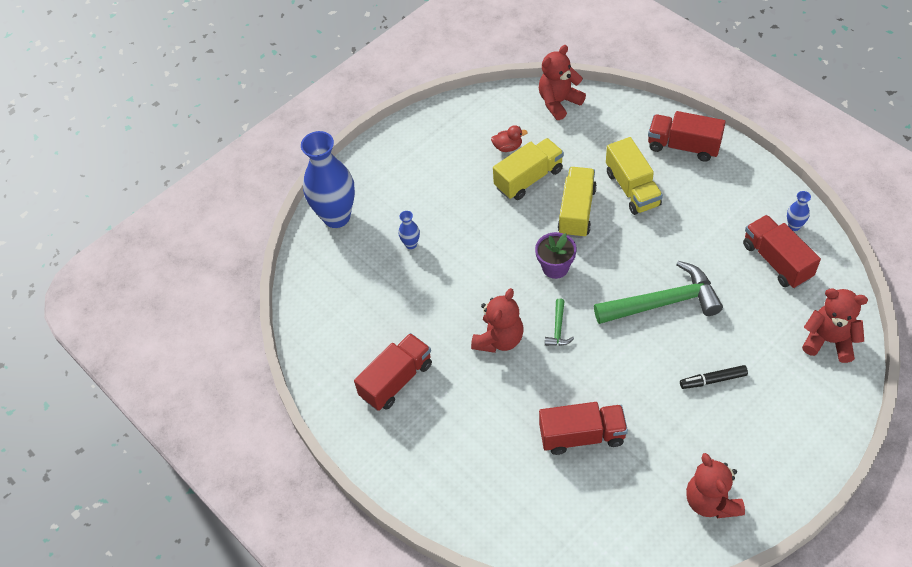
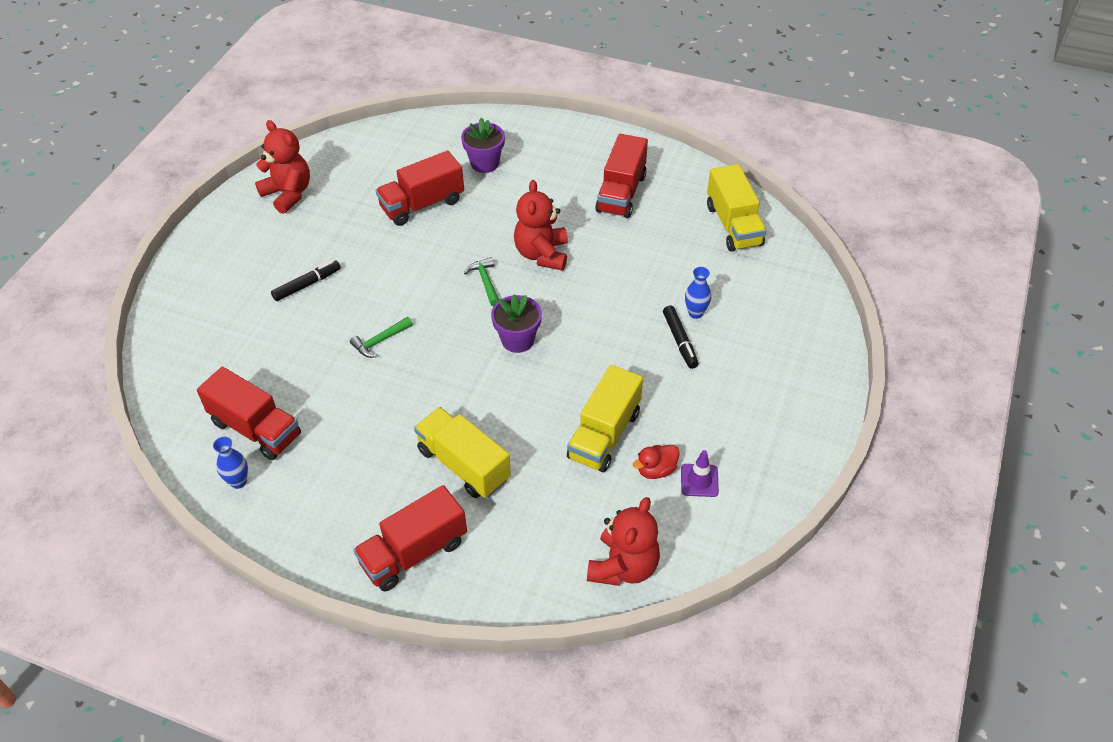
camera: 150 degrees right, 5 degrees down
blue vase [301,131,355,228] -> none
yellow truck [558,167,597,238] -> yellow truck moved to [707,164,767,252]
green hammer [594,261,723,324] -> green hammer [350,317,413,358], size x0.43
red truck [648,111,725,162] -> red truck turned 150 degrees clockwise [353,485,467,591]
red teddy bear [802,288,868,363] -> none
none -> purple flower pot [461,118,505,173]
none -> black marker [663,305,698,369]
none -> purple traffic cone [681,450,719,497]

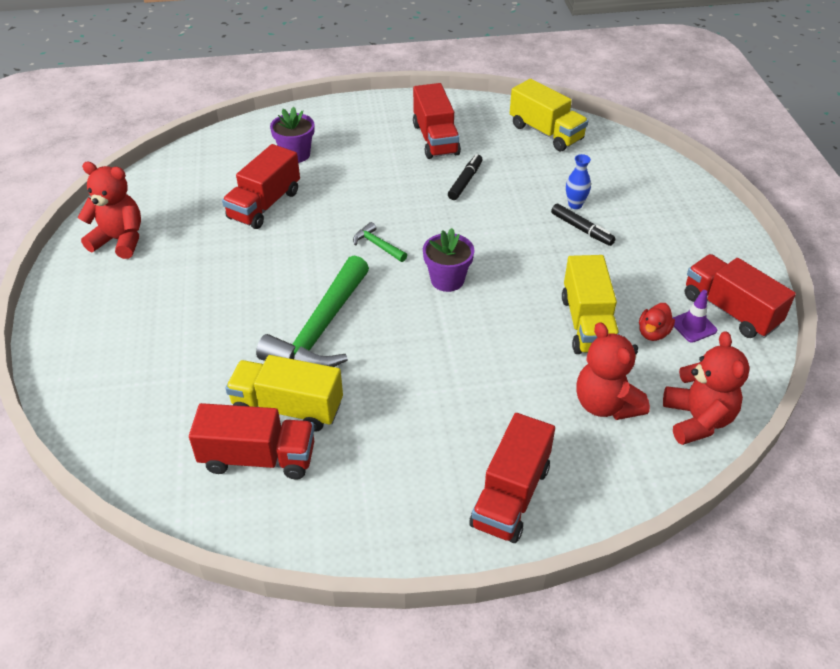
camera: 30 degrees left, 5 degrees down
blue vase [213,437,248,489] -> none
black marker [271,260,341,301] -> black marker moved to [448,154,482,200]
green hammer [350,317,413,358] -> green hammer [256,255,369,367], size x2.30
yellow truck [414,407,511,498] -> yellow truck moved to [225,355,343,432]
red teddy bear [514,180,568,271] -> red teddy bear moved to [576,322,650,420]
none -> red truck [685,254,796,338]

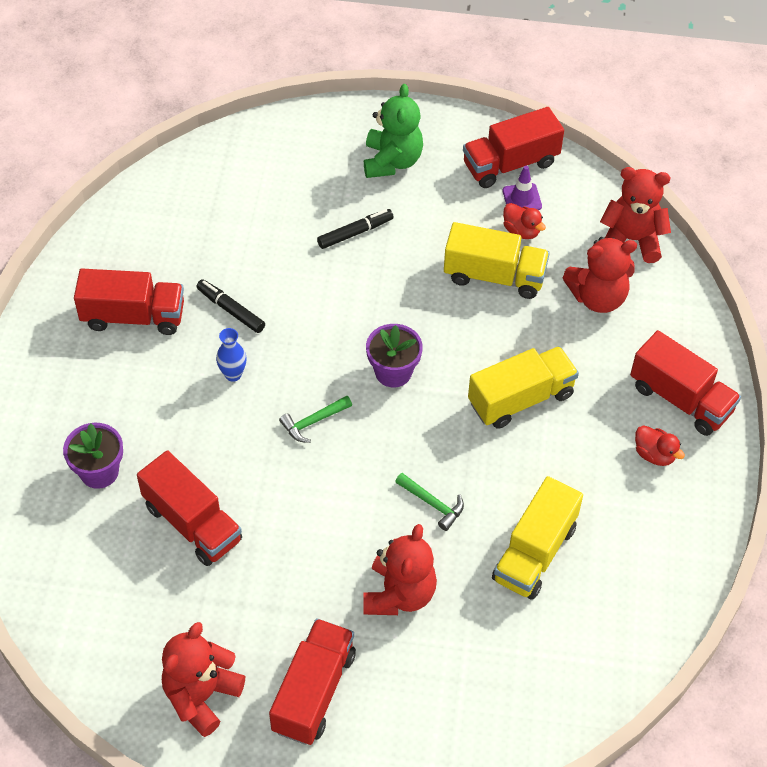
camera: 75 degrees left, 10 degrees up
red truck [189,403,314,480] -> red truck moved to [269,618,356,745]
green hammer [256,255,369,367] -> green hammer [395,473,464,531], size x0.43
yellow truck [510,79,588,151] -> yellow truck moved to [468,346,579,429]
blue vase [566,154,591,209] -> blue vase moved to [216,328,247,382]
none -> red teddy bear [363,524,437,615]
none -> green teddy bear [364,84,423,178]
none -> red duck [635,425,685,466]

